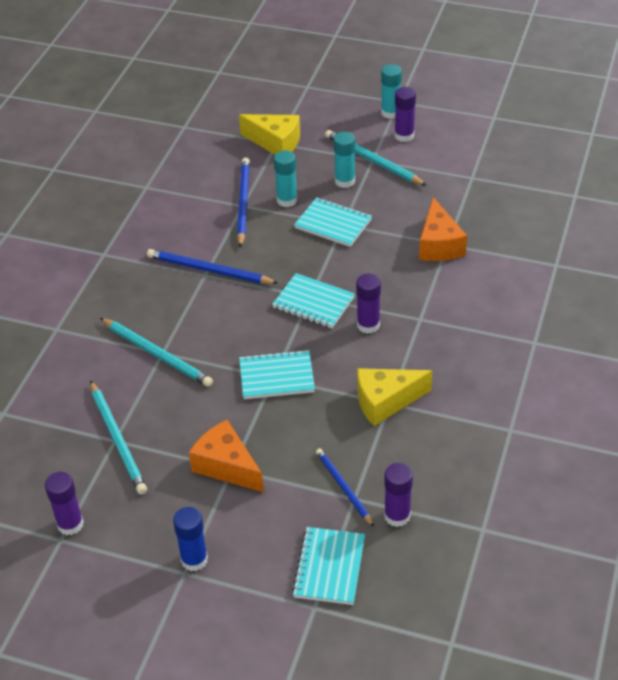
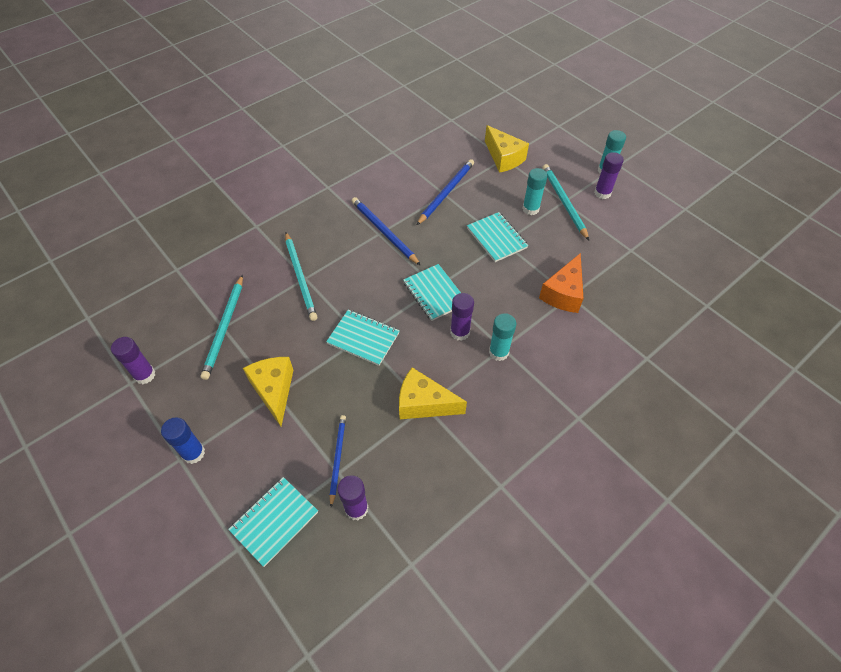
camera: 30 degrees right, 10 degrees up
orange cheese [189,420,264,493] -> yellow cheese [243,357,293,427]
turquoise glue stick [274,150,297,207] -> turquoise glue stick moved to [489,313,516,361]

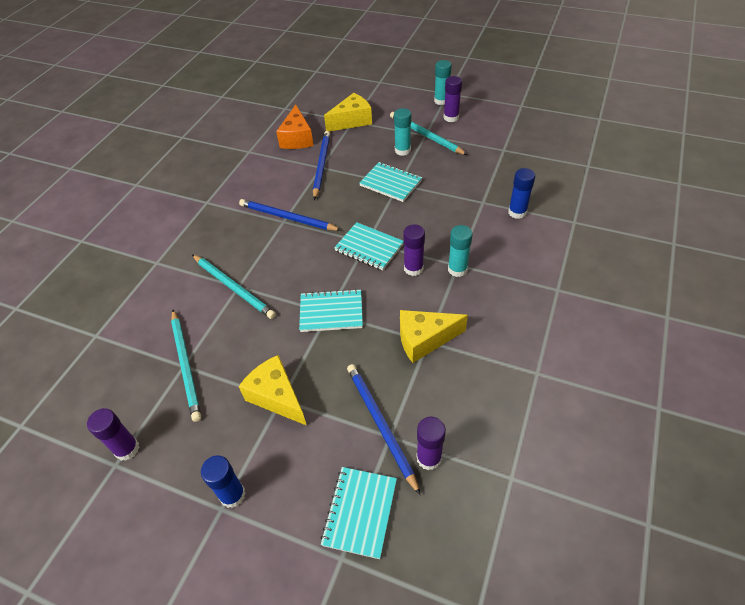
camera: 25 degrees left, 5 degrees down
blue pencil [330,415,346,507] -> blue pencil [347,364,420,495], size x1.51
yellow cheese [485,125,529,173] -> yellow cheese turned 60 degrees counterclockwise [324,93,372,131]
orange cheese [539,253,584,313] -> orange cheese moved to [276,104,314,149]
none -> blue glue stick [508,168,535,219]

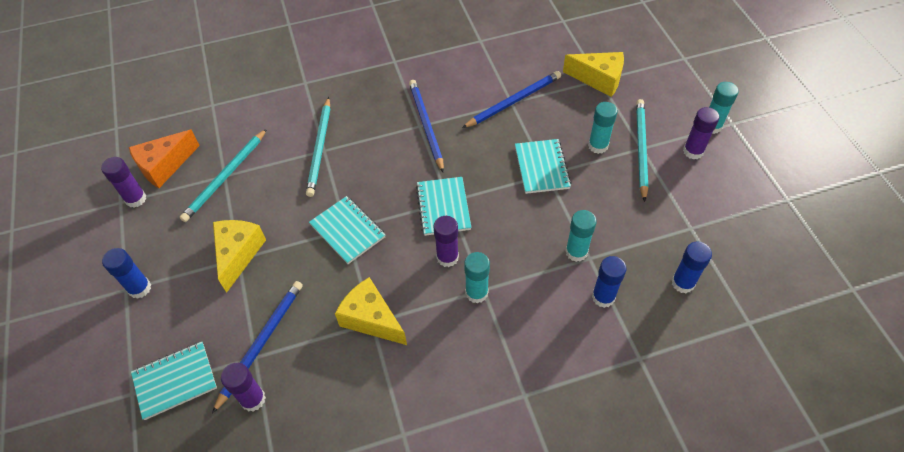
camera: 50 degrees right, 5 degrees up
orange cheese [276,104,314,149] -> orange cheese moved to [129,130,200,188]
none -> turquoise glue stick [566,210,597,262]
none -> blue glue stick [671,241,712,293]

